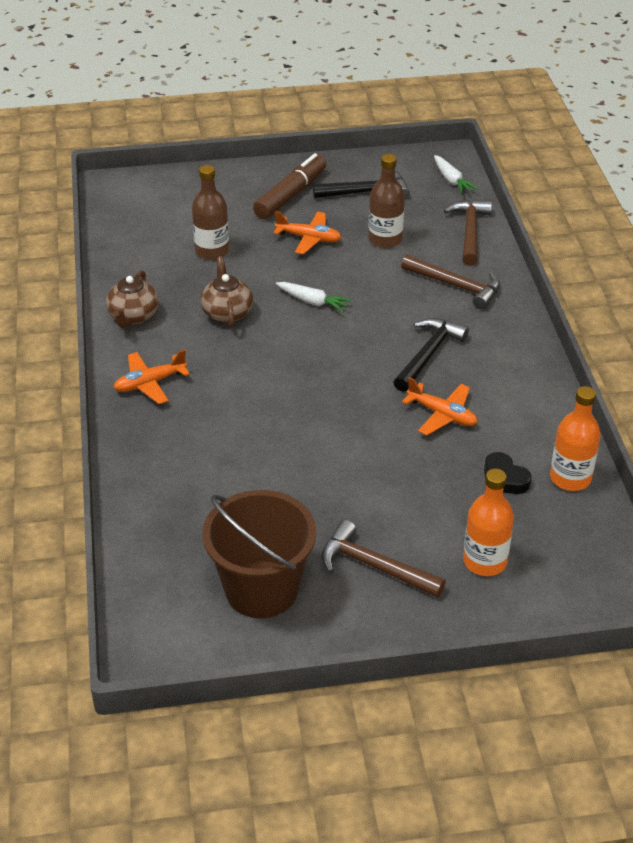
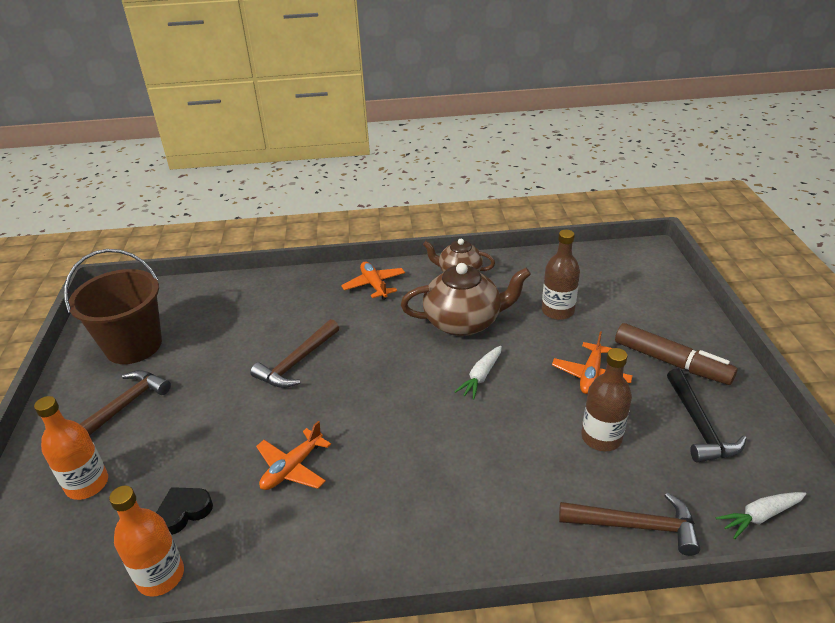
camera: 95 degrees right, 5 degrees down
brown teapot [201,256,253,327] -> brown teapot [401,263,531,336], size x1.60
black hammer [393,318,469,392] -> none
brown hammer [401,255,500,309] -> brown hammer moved to [250,319,339,388]

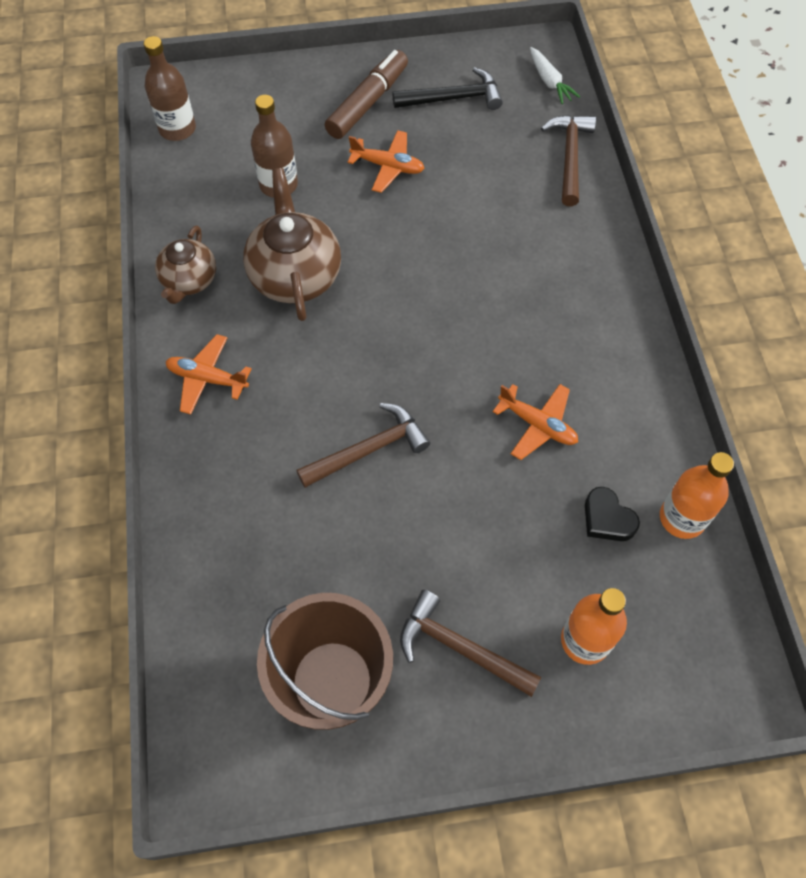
camera: 95 degrees left, 25 degrees up
brown hammer [250,319,339,388] -> brown hammer turned 60 degrees counterclockwise [296,403,430,488]
orange plane [341,262,405,300] -> orange plane turned 45 degrees clockwise [166,334,251,415]
white carrot [455,346,502,400] -> none
brown bottle [581,348,632,451] -> brown bottle moved to [144,36,196,141]

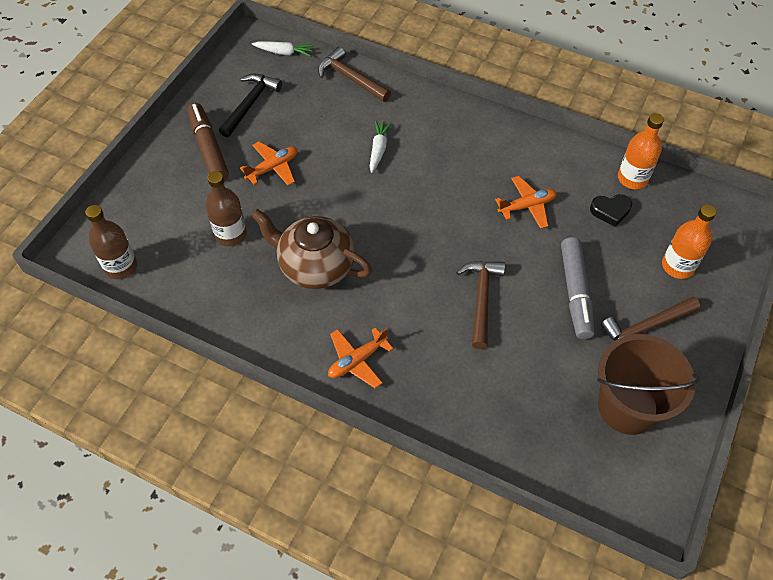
camera: 55 degrees left, 5 degrees down
brown teapot [155,226,216,304] -> none
none -> white carrot [370,120,392,173]
none -> grey marker [561,237,595,339]

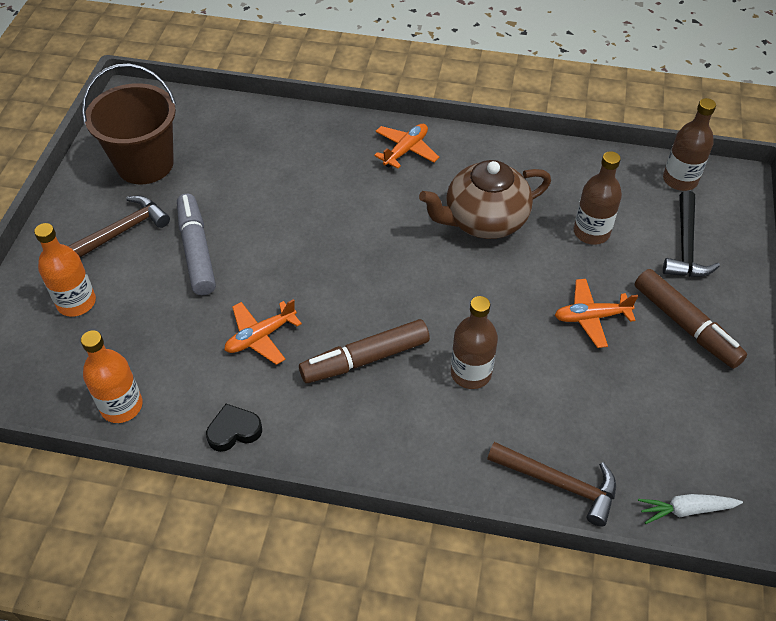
camera: 165 degrees right, 5 degrees down
black hammer [219,74,282,137] -> black hammer moved to [663,191,720,277]
orange plane [240,141,297,186] -> orange plane turned 45 degrees clockwise [555,279,638,348]
brown teapot [251,209,372,289] -> brown teapot turned 150 degrees clockwise [419,160,551,239]
white carrot [370,120,392,173] -> brown bottle [451,296,498,389]
brown hammer [456,261,505,349] -> none
black heart [590,194,632,227] -> black heart moved to [206,404,262,452]
none -> brown marker [299,319,430,383]

